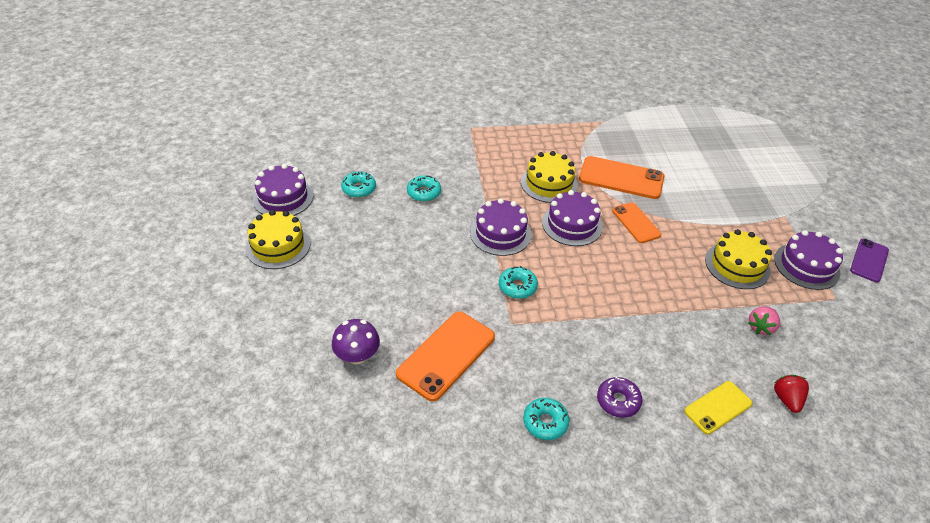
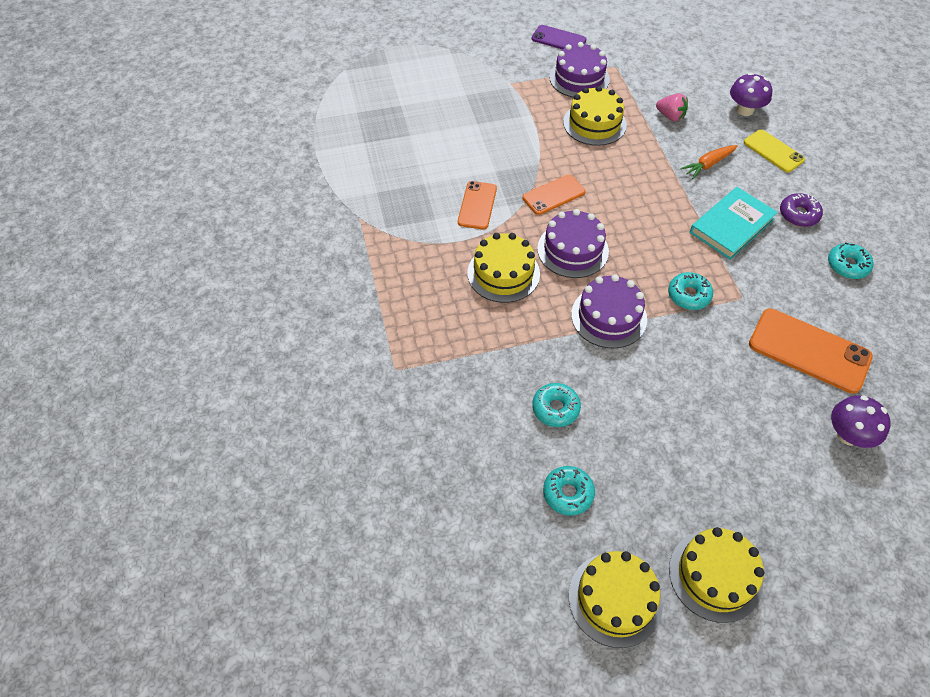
camera: 95 degrees left, 10 degrees up
purple cake [253,164,313,216] -> yellow cake [569,551,663,648]
orange phone [579,156,664,199] -> orange phone [458,181,497,230], size x0.62
red strawberry [774,375,809,413] -> purple mushroom [730,73,772,116]
none -> orange carrot [680,145,738,179]
none -> turquoise book [690,187,778,260]

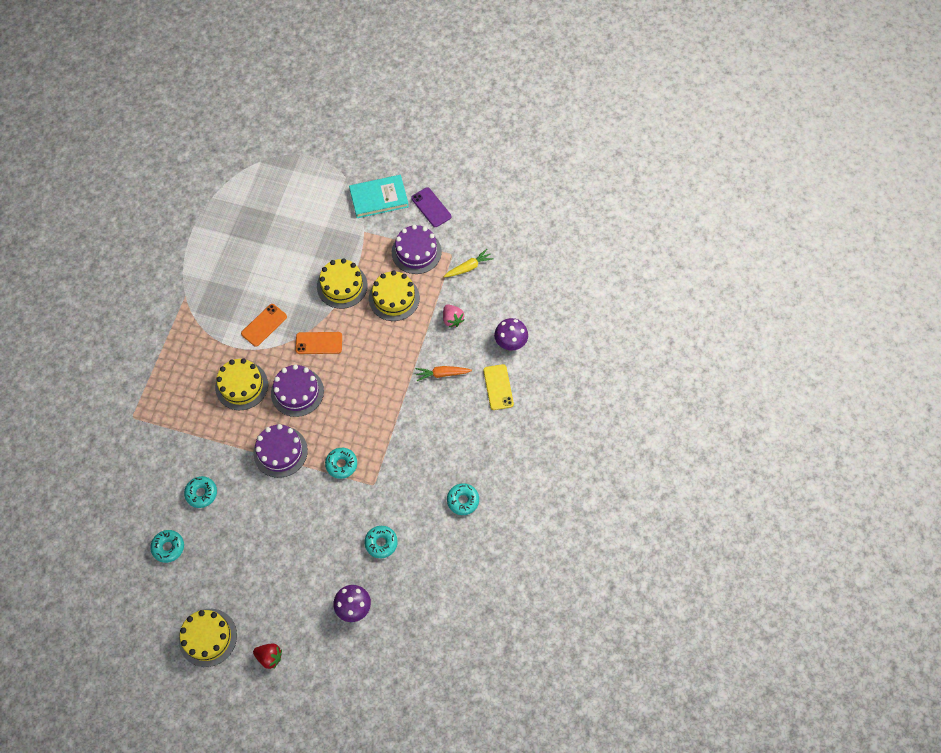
camera: 30 degrees right, 10 degrees up
yellow cake [569,551,663,648] -> yellow cake moved to [317,258,368,309]
turquoise book [690,187,778,260] -> turquoise book moved to [349,175,409,218]
orange phone [749,308,873,394] -> turquoise donut [364,526,398,558]
purple donut [780,193,823,227] -> none
none -> red strawberry [253,643,282,669]
none -> yellow carrot [444,249,494,277]

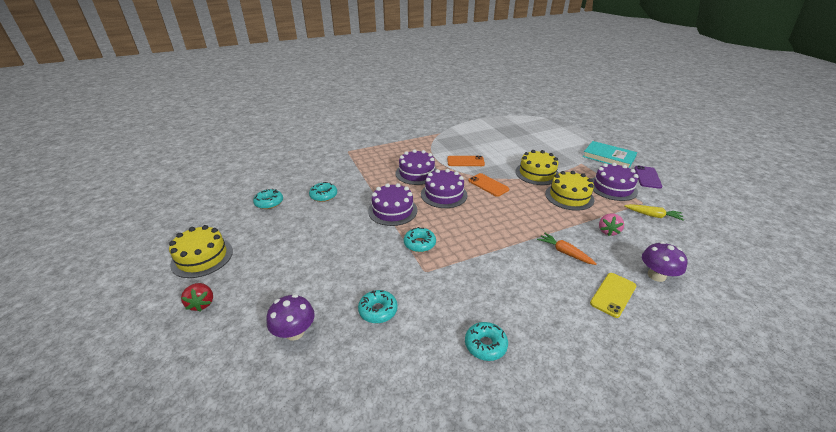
camera: 50 degrees right, 30 degrees down
yellow cake [215,358,268,410] -> purple cake [395,149,437,185]

